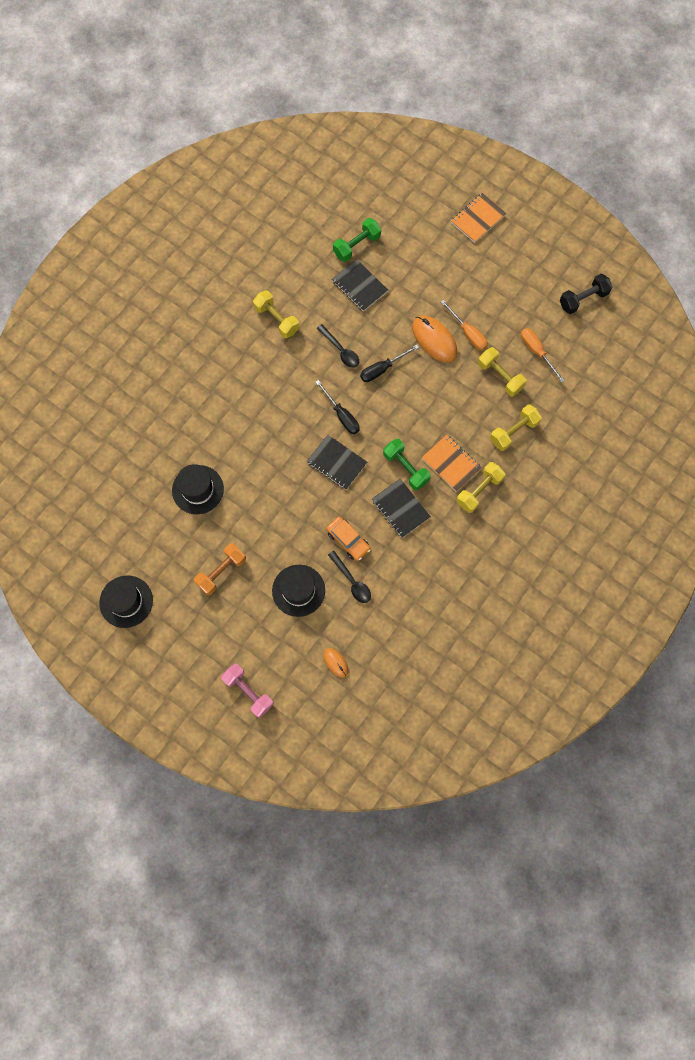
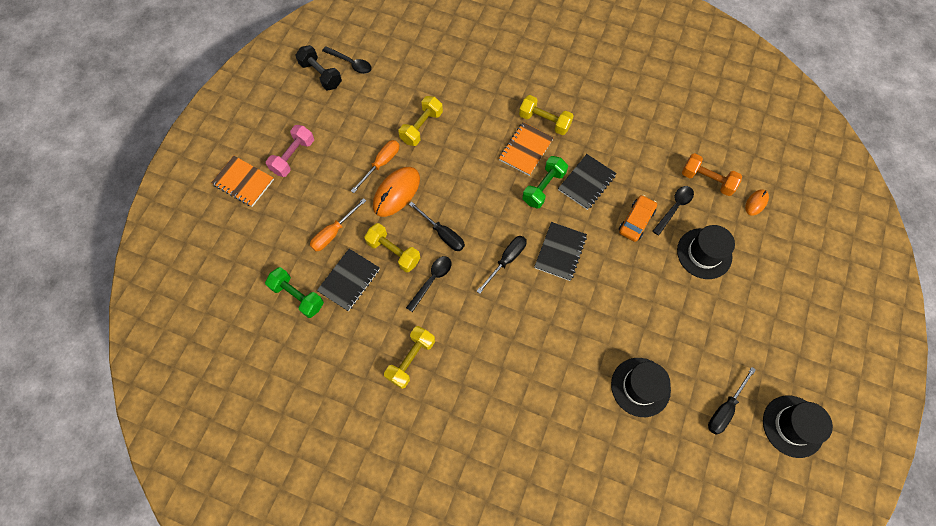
camera: 105 degrees left, 5 degrees down
orange dumbbell [194,543,246,595] -> orange dumbbell moved to [682,153,742,196]
pink dumbbell [221,664,274,718] -> pink dumbbell moved to [266,125,314,177]
yellow dumbbell [490,404,542,451] -> yellow dumbbell moved to [364,223,420,272]
orange screwdriver [521,328,565,383] -> orange screwdriver moved to [310,198,366,251]
none -> black spoon [322,46,372,74]
none -> black screwdriver [708,367,756,435]

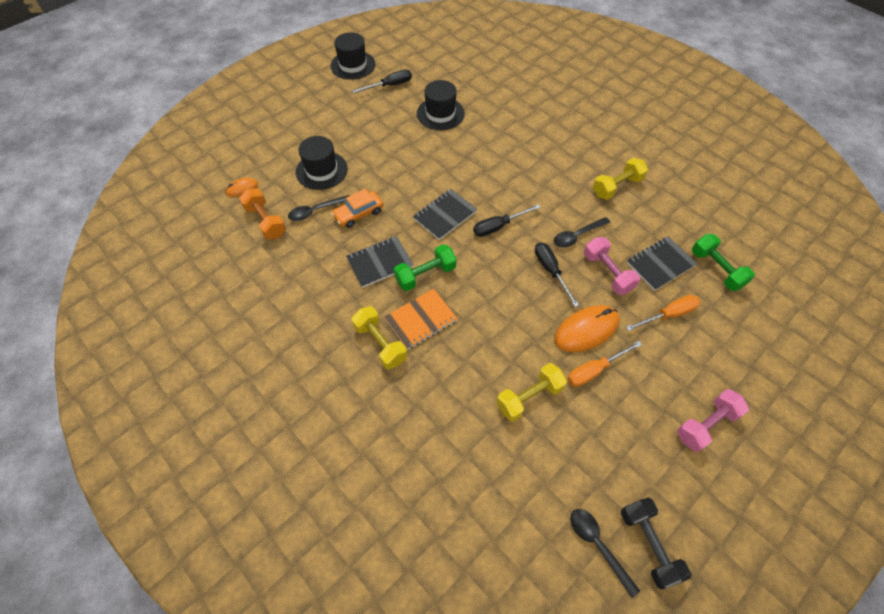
camera: 155 degrees left, 10 degrees down
orange notebook [211,156,274,207] -> none
yellow dumbbell [364,223,420,272] -> pink dumbbell [584,237,640,295]

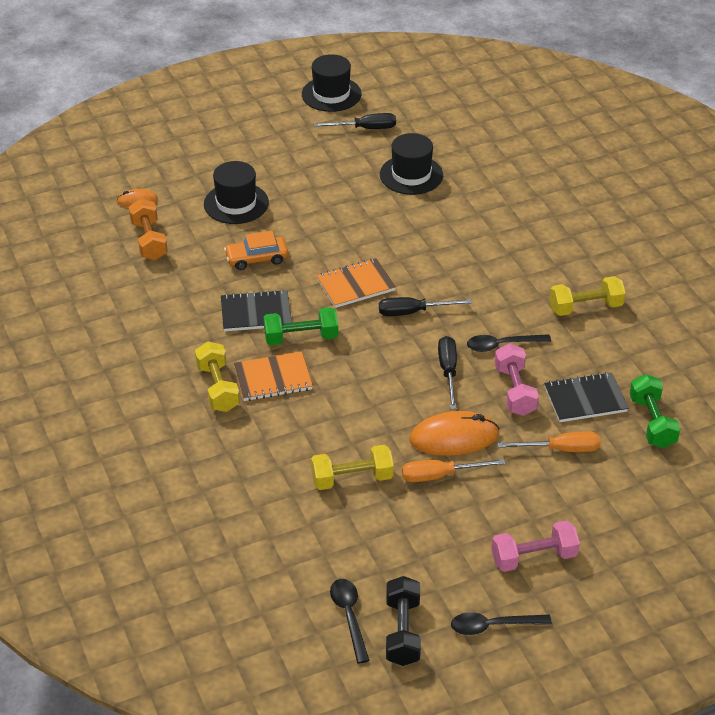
camera: 20 degrees right, 15 degrees down
black spoon [288,195,350,221] -> black spoon moved to [451,612,552,635]
black notebook [413,189,477,240] -> orange notebook [316,258,396,308]

